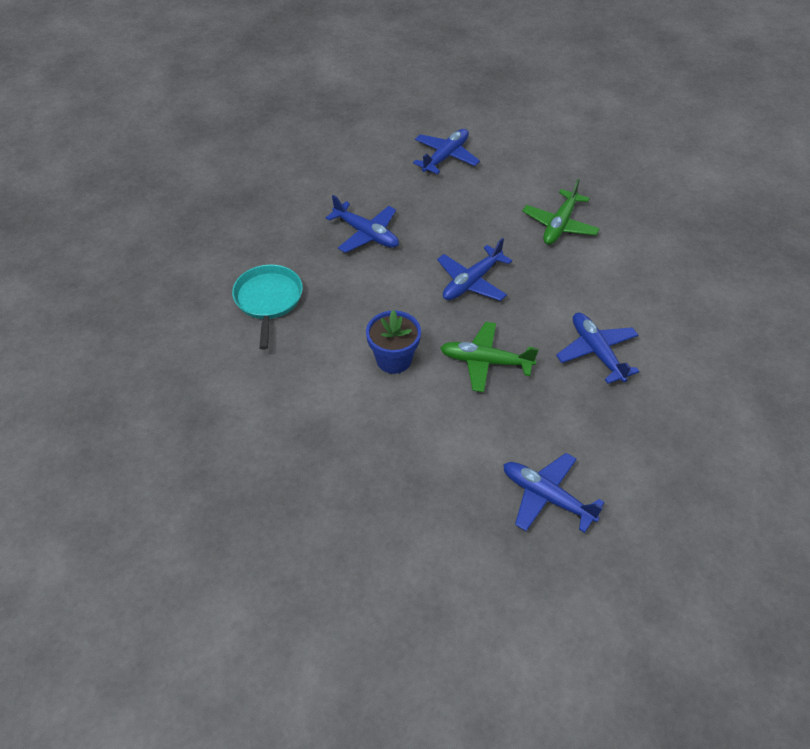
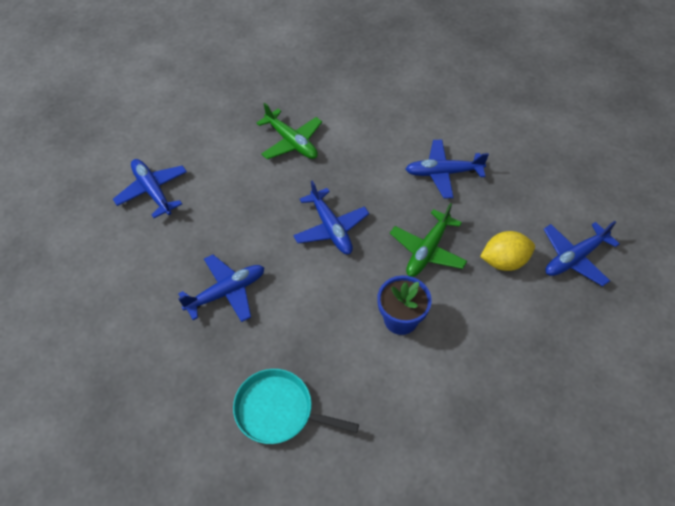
camera: 70 degrees left, 5 degrees up
none -> yellow lemon [480,231,535,271]

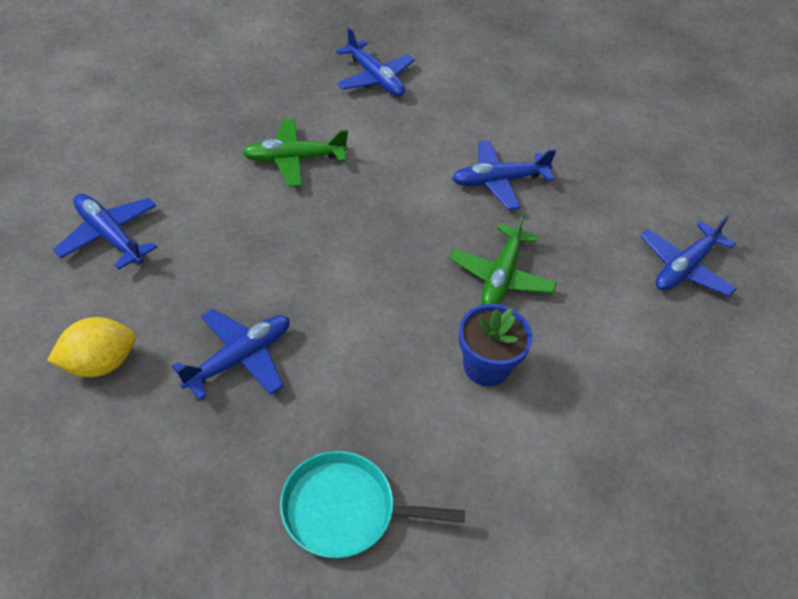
camera: 15 degrees left, 5 degrees down
green plane [256,103,322,159] -> green plane turned 135 degrees clockwise [242,119,348,187]
blue plane [293,180,369,254] -> blue plane moved to [336,27,415,96]
yellow lemon [480,231,535,271] -> yellow lemon moved to [47,317,136,377]

